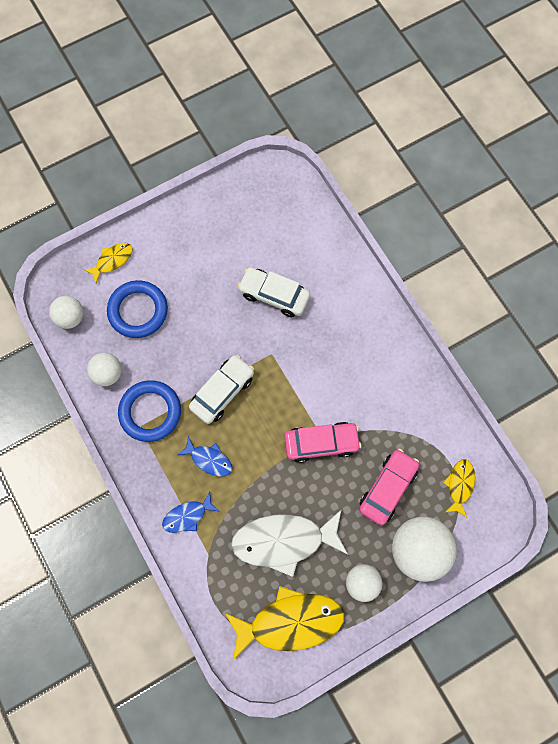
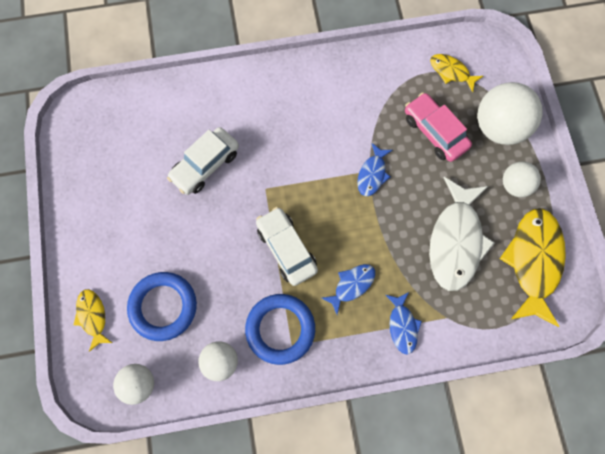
camera: 70 degrees left, 0 degrees up
pink car [284,422,361,463] -> blue fish [357,143,392,196]

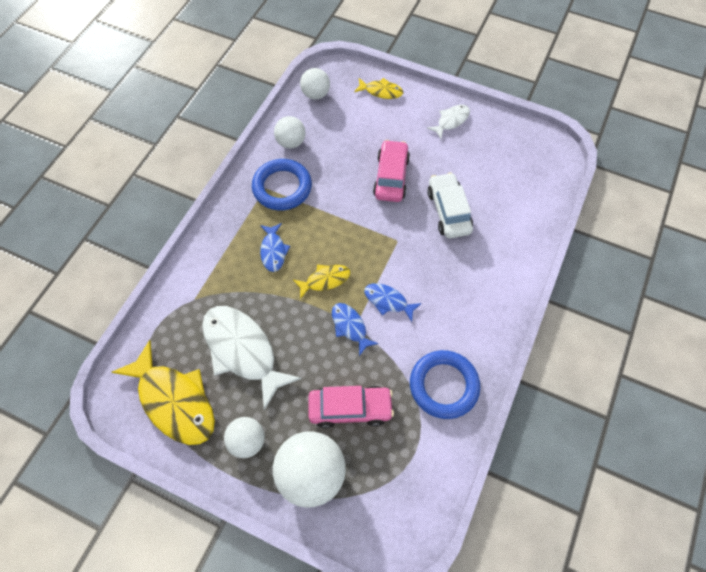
camera: 125 degrees right, 10 degrees down
blue ring [127,272,197,341] -> blue ring moved to [410,350,480,419]
white car [256,207,318,286] -> none
blue fish [386,292,422,354] -> blue fish moved to [364,283,422,322]
yellow fish [430,54,483,92] -> yellow fish moved to [293,265,350,299]
none -> pink car [373,140,410,202]
none -> white fish [427,105,470,139]

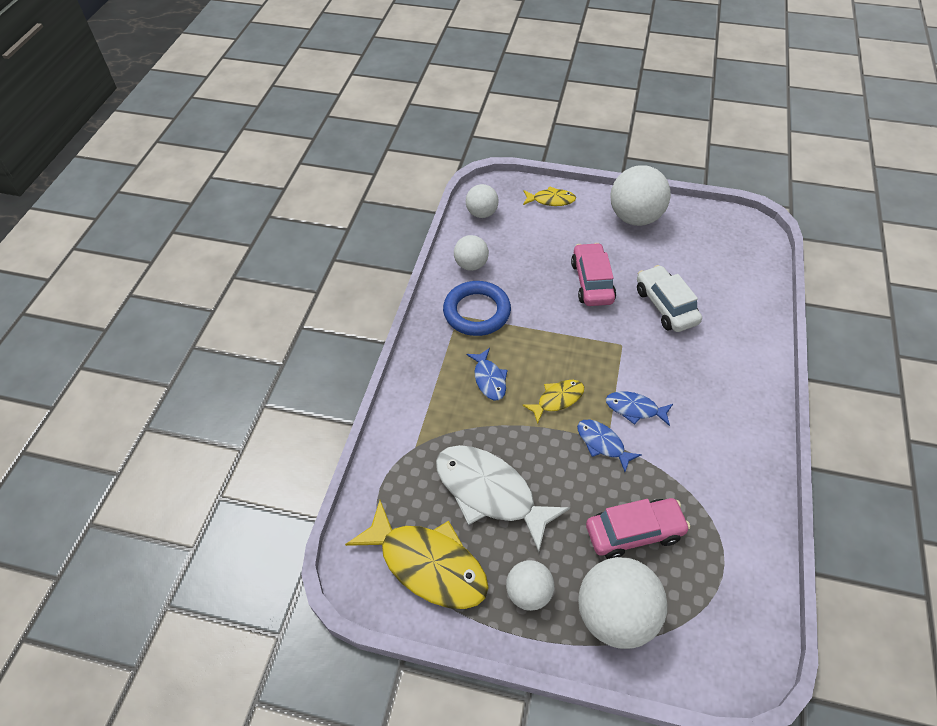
camera: 10 degrees left, 10 degrees down
blue ring [410,350,480,419] -> none
white fish [427,105,470,139] -> white ball [610,165,671,226]

